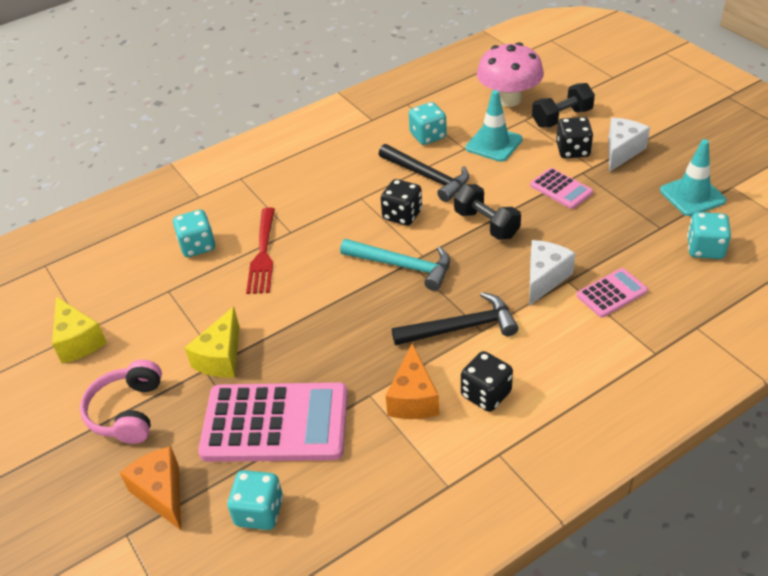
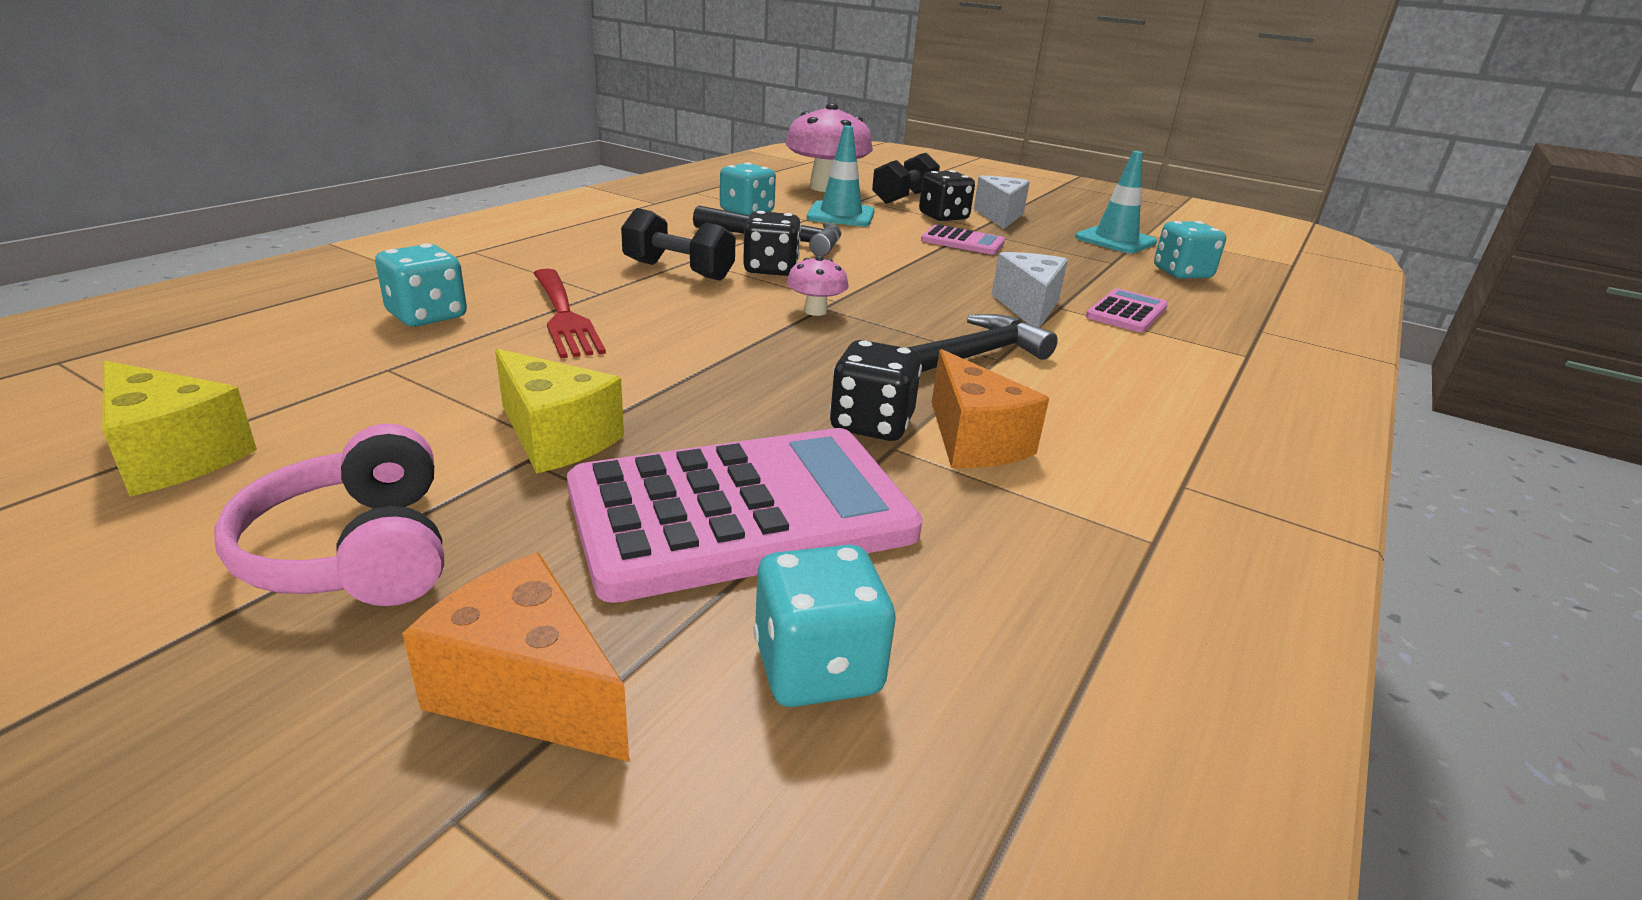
camera: 30 degrees left, 15 degrees down
yellow cheese [184,307,239,378] -> yellow cheese turned 45 degrees counterclockwise [495,349,624,474]
turquoise hammer [340,239,450,291] -> pink mushroom [787,256,848,316]
black dumbbell [454,184,521,240] -> black dumbbell moved to [621,208,735,281]
black dice [461,351,513,412] -> black dice moved to [830,340,922,441]

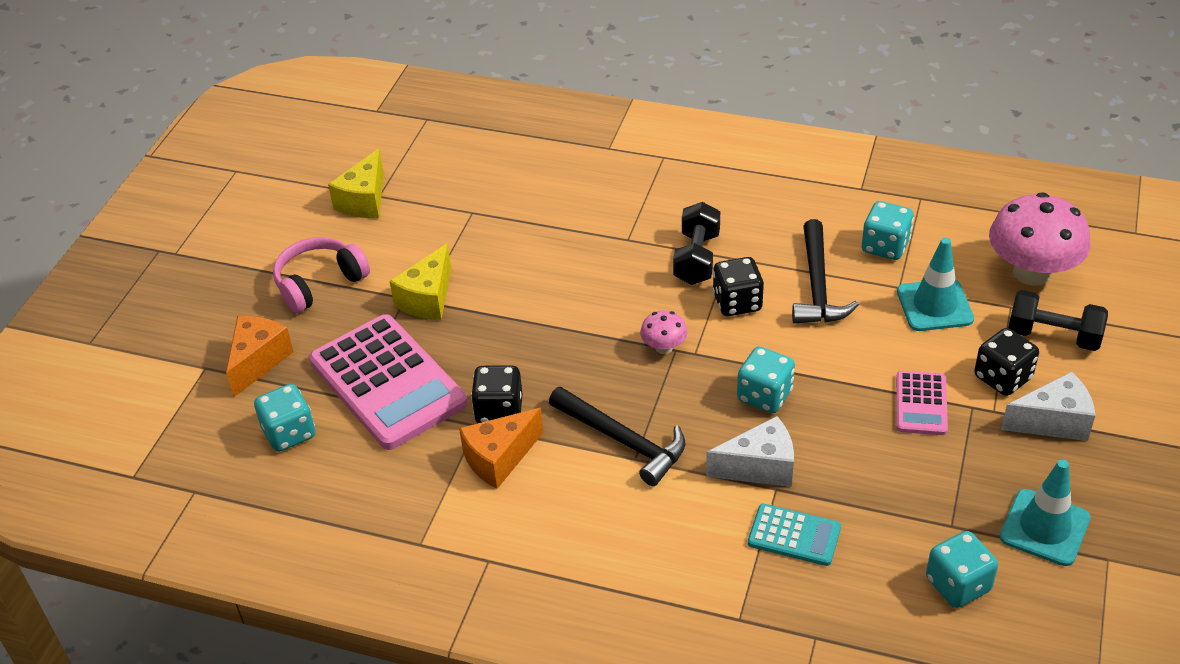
camera: 80 degrees right, 15 degrees up
turquoise dice [375,244,467,326] -> turquoise dice moved to [737,347,795,413]
red fork [533,269,606,358] -> none
pink calculator [1086,288,1168,332] -> turquoise calculator [748,504,841,566]

